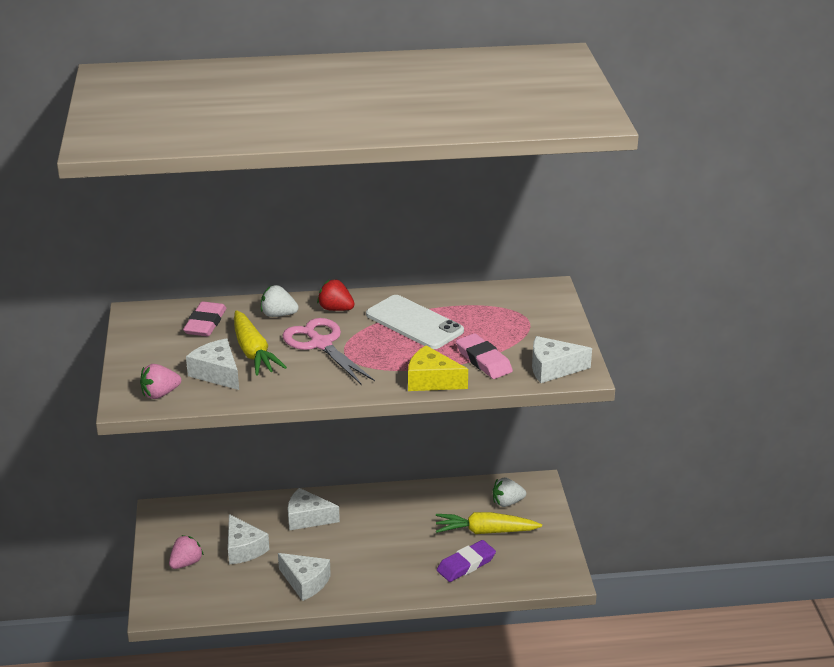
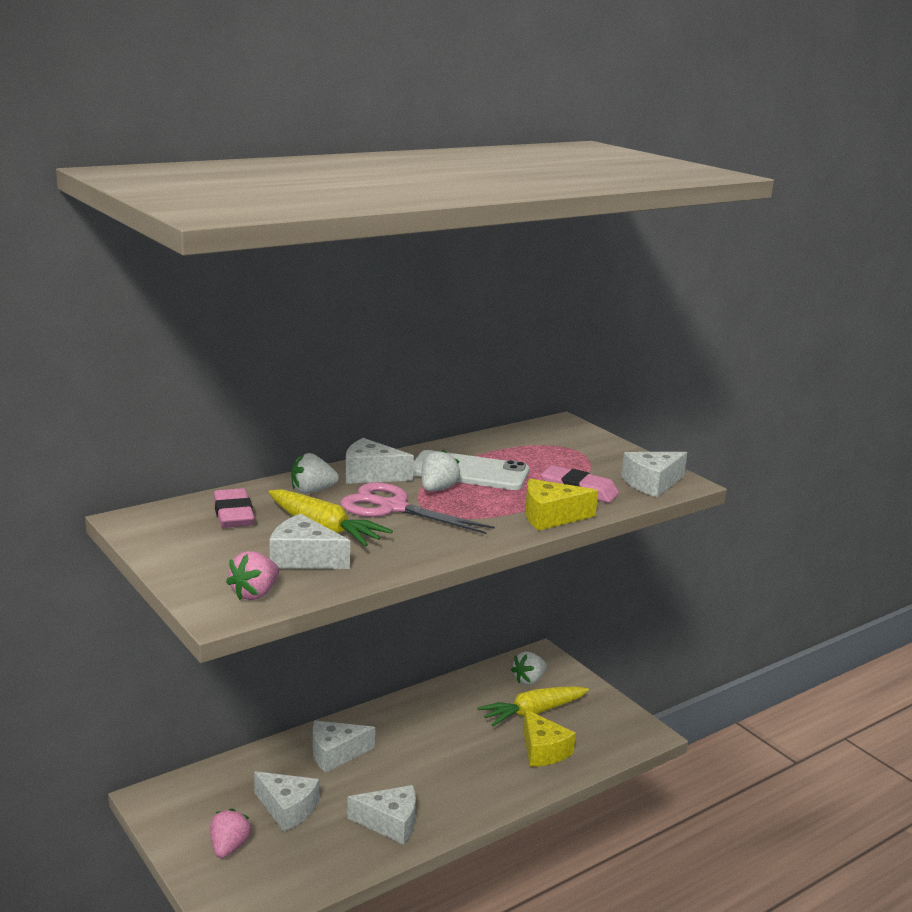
camera: 30 degrees left, 10 degrees down
red strawberry [317,279,354,311] -> white cheese [346,438,414,484]
purple eraser [437,540,496,582] -> yellow cheese [523,709,576,767]
none -> white strawberry [421,449,461,491]

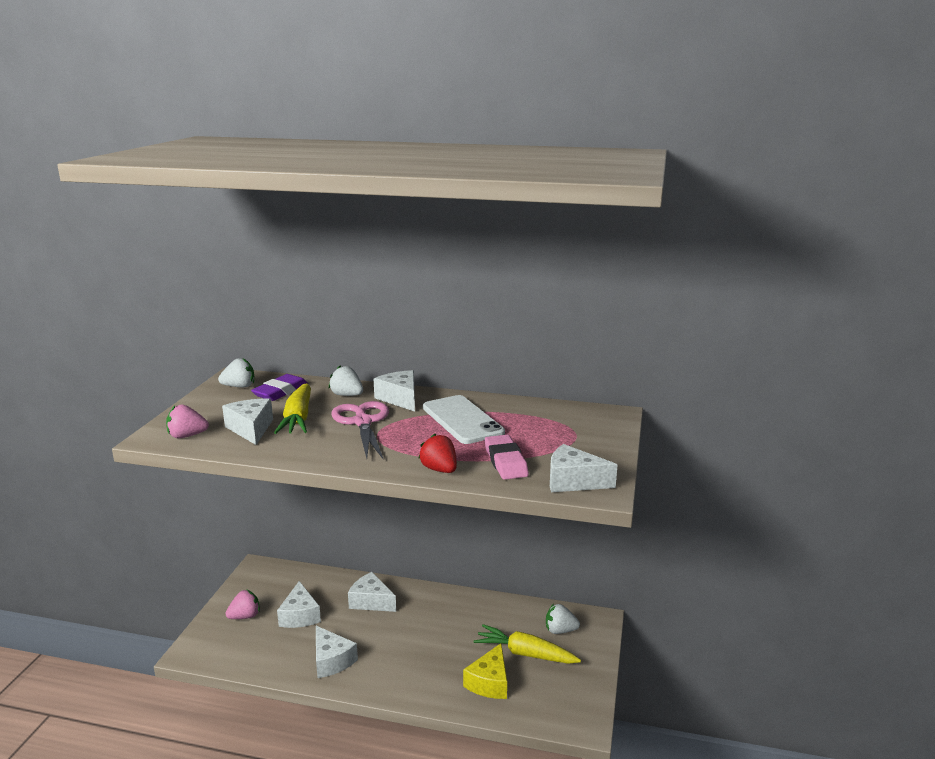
camera: 50 degrees right, 0 degrees up
pink eraser [213,488,255,528] -> purple eraser [251,374,308,401]
white strawberry [421,449,461,491] -> white strawberry moved to [218,358,254,387]
yellow cheese [525,479,598,530] -> red strawberry [418,434,457,473]

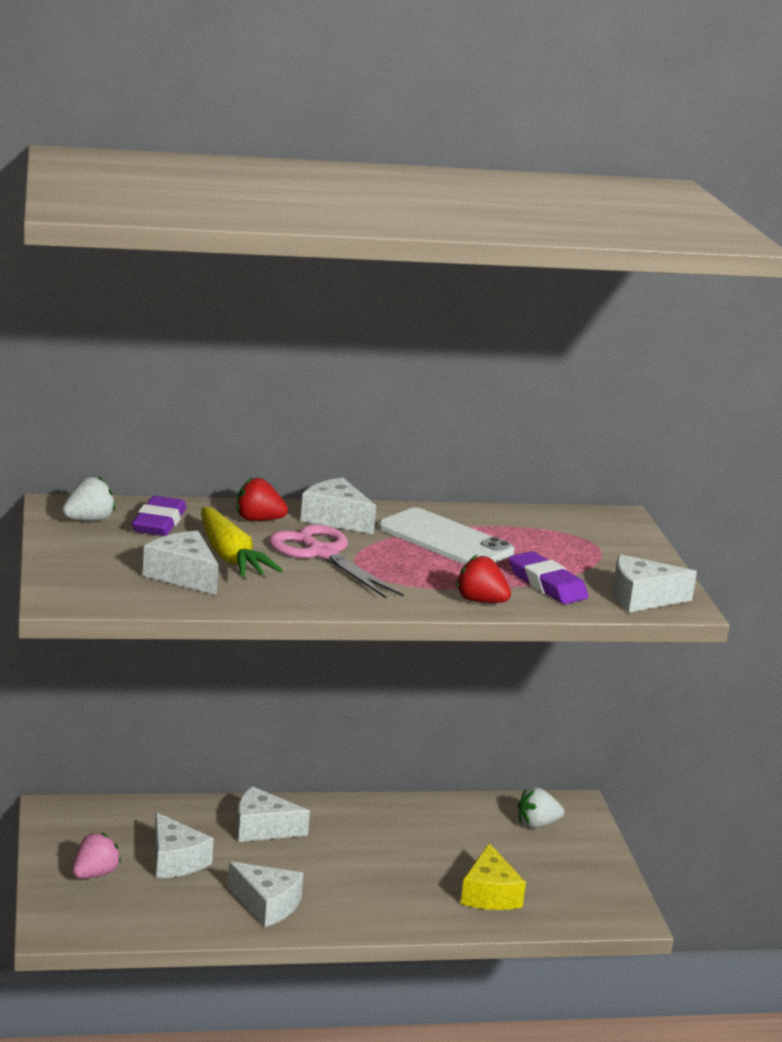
camera: 25 degrees left, 0 degrees up
pink strawberry [166,404,209,438] -> none
white strawberry [329,365,363,396] -> red strawberry [237,477,288,521]
yellow carrot [474,624,581,664] -> none
pink eraser [485,435,529,480] -> purple eraser [509,551,589,604]

